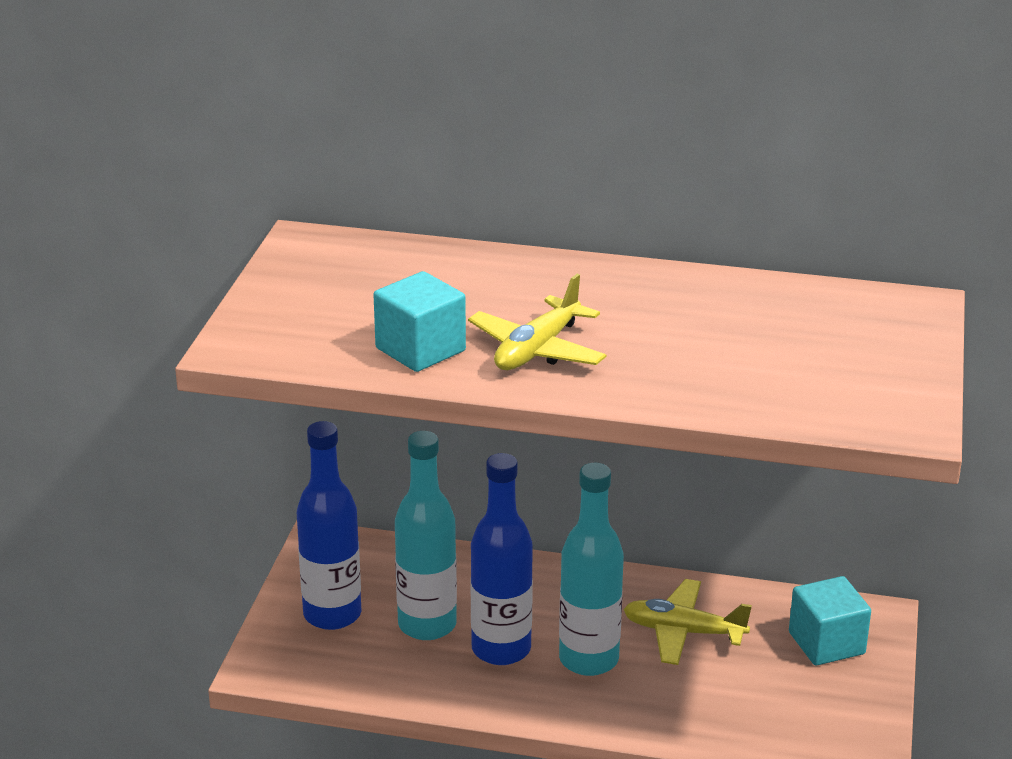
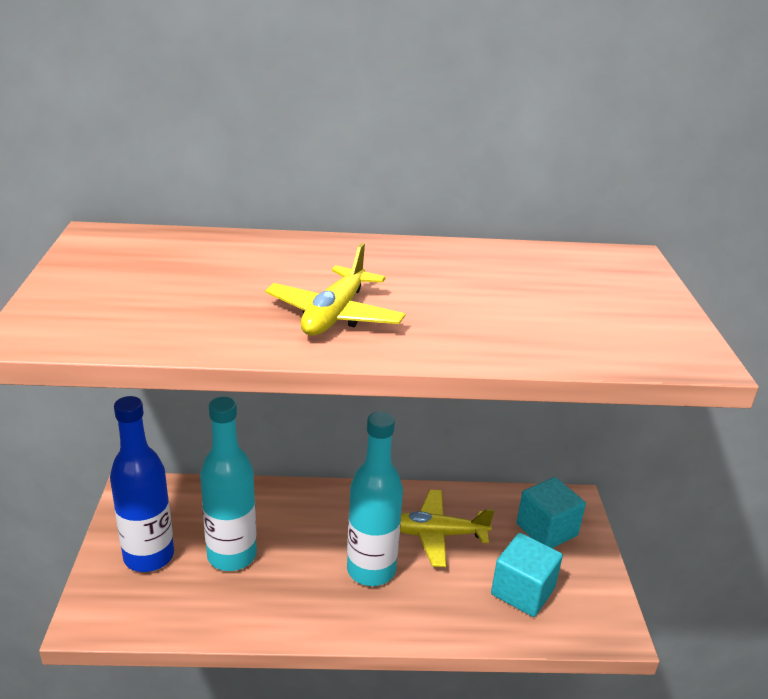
camera: 15 degrees left, 0 degrees up
turquoise cube [374,271,466,372] -> turquoise cube moved to [491,533,563,617]
blue bottle [471,453,533,665] -> none

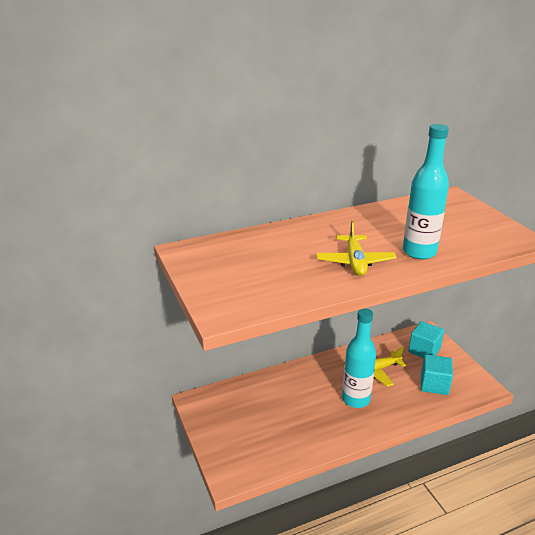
camera: 20 degrees left, 0 degrees up
blue bottle [110,396,174,572] -> none
turquoise bottle [200,397,257,571] -> turquoise bottle moved to [403,124,449,260]

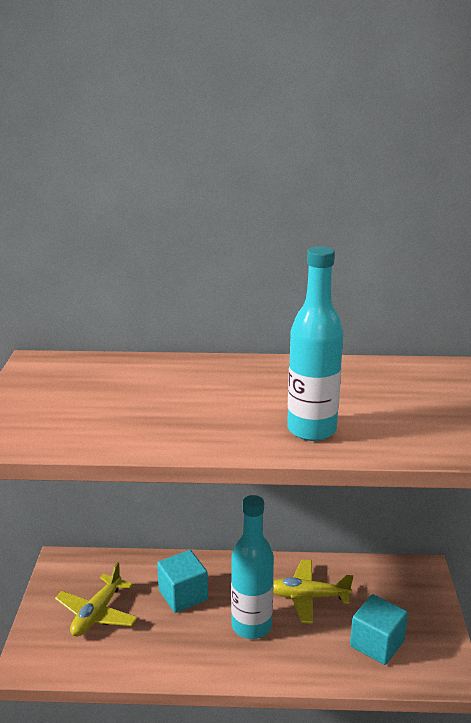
camera: 25 degrees right, 5 degrees down
yellow plane [316,220,397,276] -> yellow plane moved to [55,562,138,636]
turquoise cube [408,321,444,358] -> turquoise cube moved to [157,550,208,613]

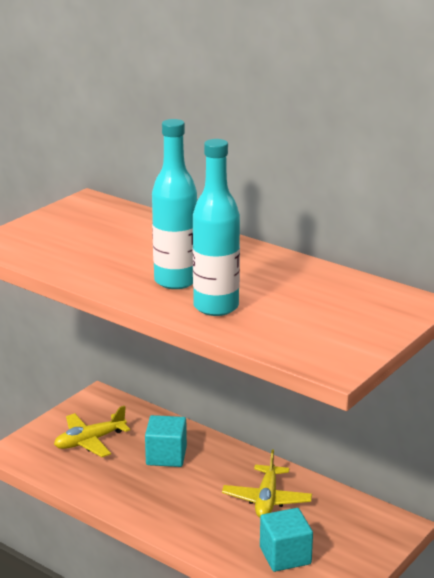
camera: 35 degrees right, 0 degrees up
turquoise bottle [231,495,274,639] -> turquoise bottle moved to [152,119,197,289]
yellow plane [273,560,353,624] -> yellow plane turned 120 degrees counterclockwise [222,449,312,518]

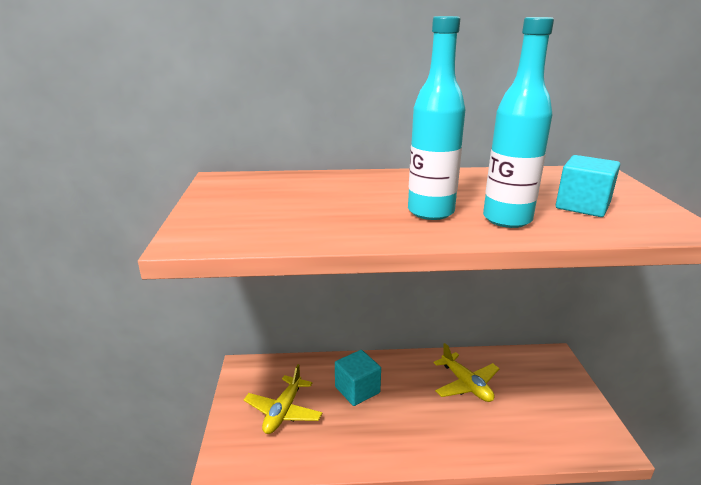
camera: 40 degrees left, 0 degrees up
turquoise cube [260,508,313,572] -> turquoise cube moved to [556,155,620,217]

